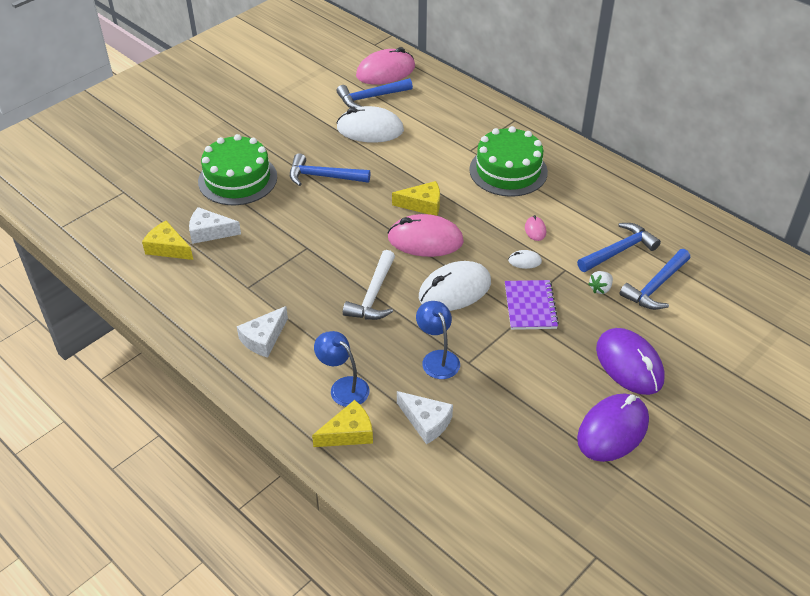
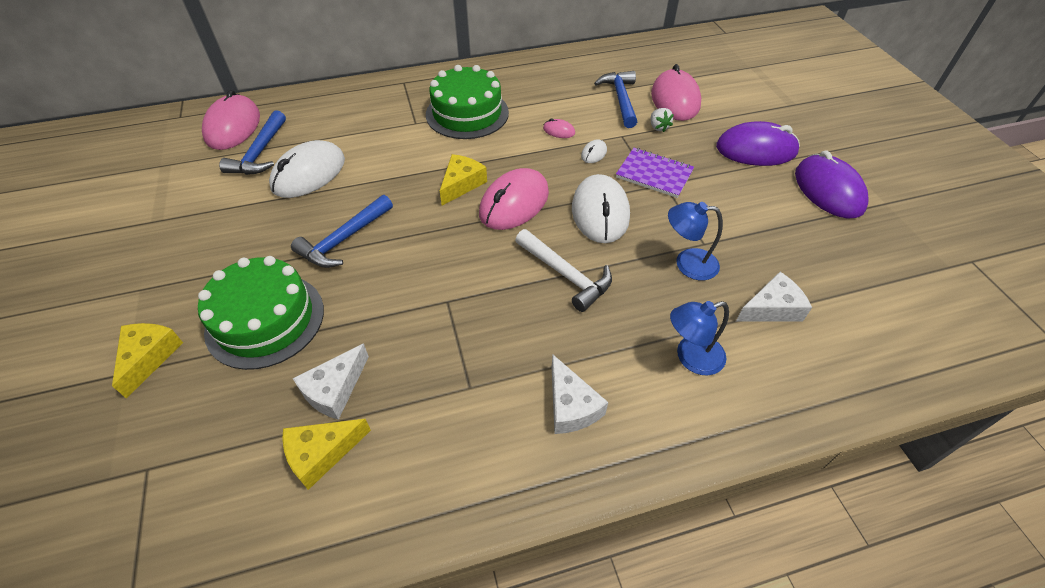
camera: 60 degrees left, 5 degrees up
yellow cheese [312,400,373,447] -> yellow cheese moved to [112,323,183,399]
blue hammer [619,249,690,310] -> pink mouse [651,64,701,121]

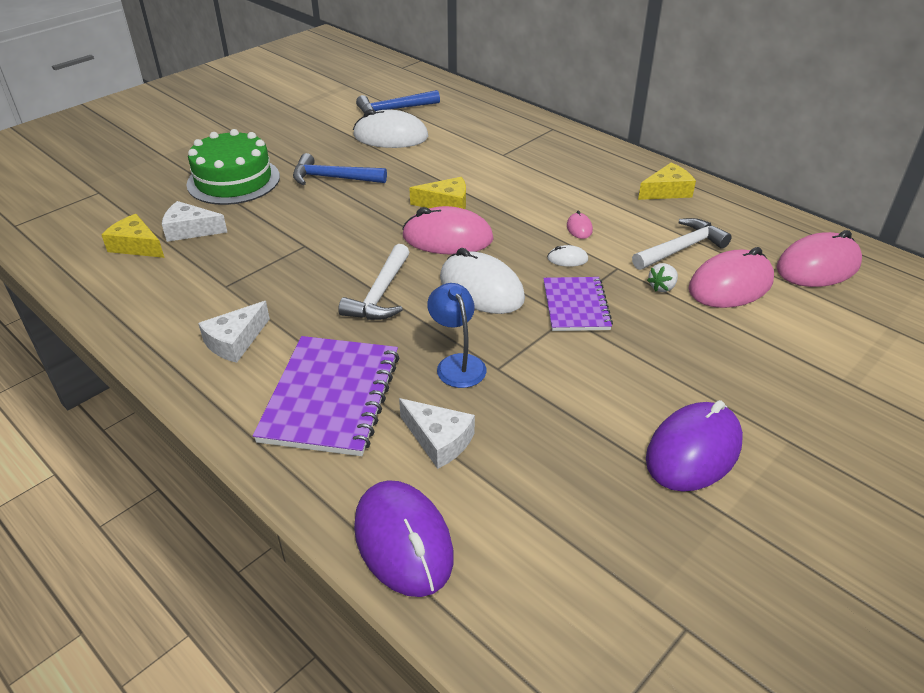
camera: 60 degrees right, 10 degrees down
yellow cheese [112,323,183,399] -> yellow cheese moved to [638,163,696,200]
pink mouse [202,90,260,150] -> pink mouse moved to [776,230,862,287]
green cake [426,65,509,139] -> none
white mouse [572,174,630,243] -> white mouse turned 75 degrees clockwise [440,248,525,314]
blue hammer [594,71,637,128] -> white hammer [632,218,732,270]
blue lamp [670,301,729,376] -> purple notebook [253,336,399,456]
purple mouse [716,121,800,166] -> purple mouse moved to [354,480,454,597]

